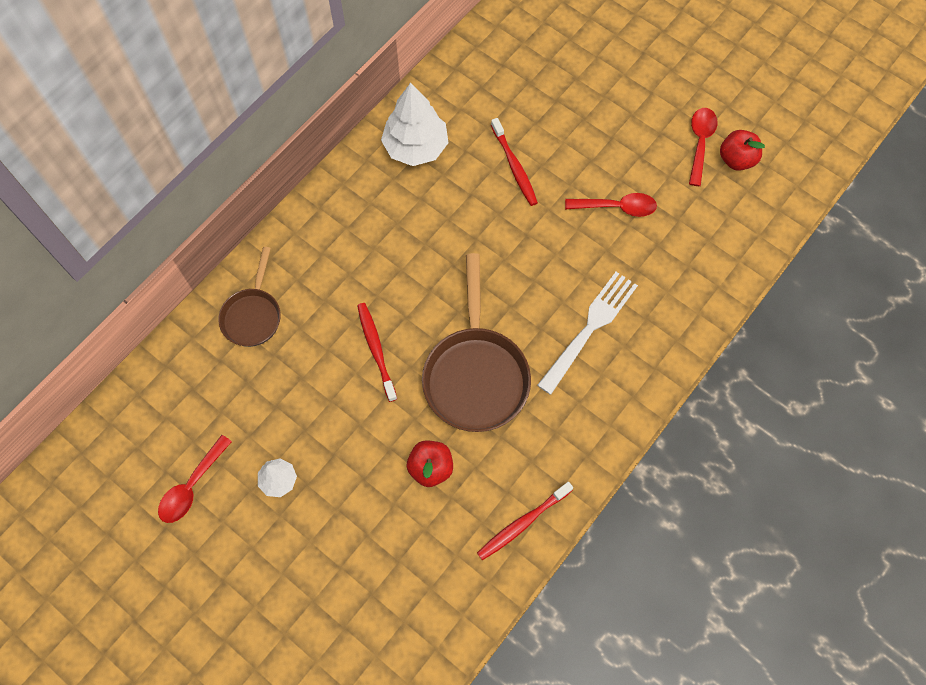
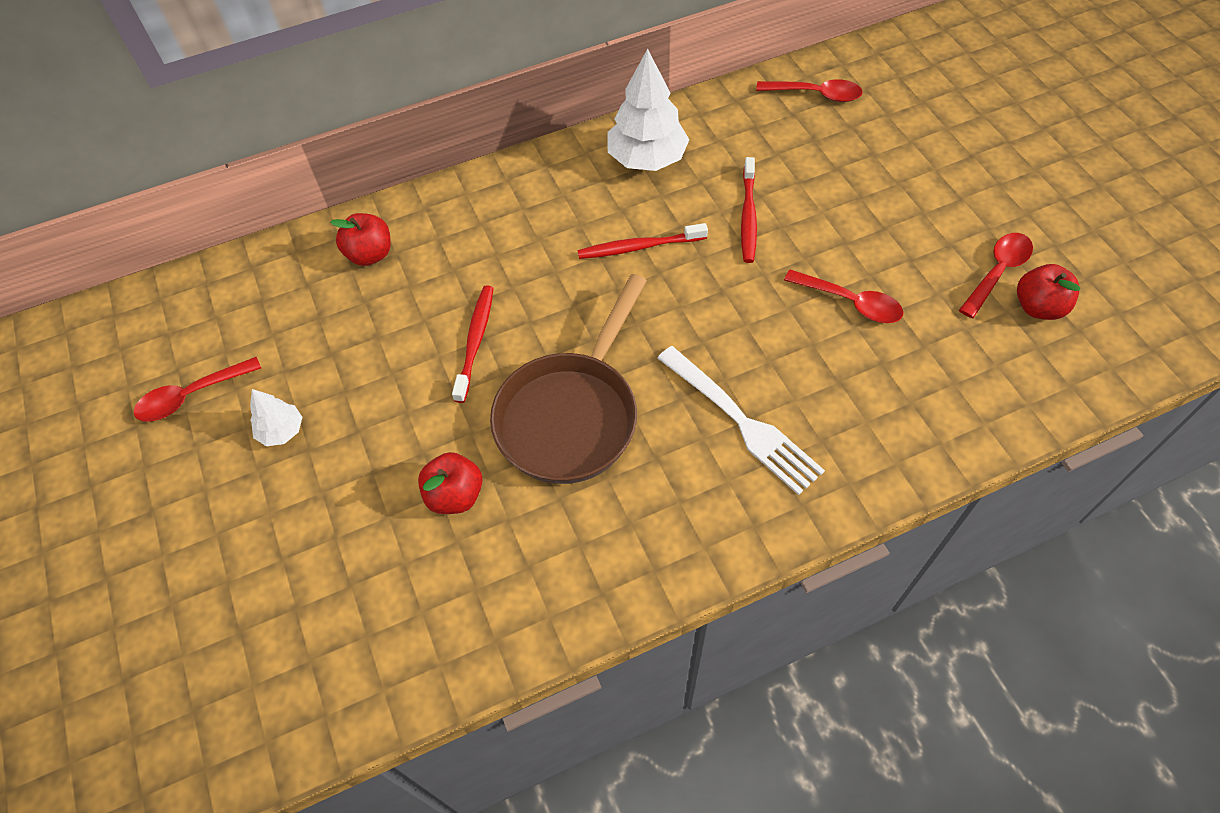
camera: 30 degrees right, 10 degrees down
brown pan [219,247,281,347] -> red apple [330,213,391,266]
red toothbrush [477,482,573,560] -> red toothbrush moved to [577,223,708,259]
white fork [537,272,638,395] -> white fork turned 75 degrees clockwise [657,346,825,495]
none -> red spoon [756,79,863,102]

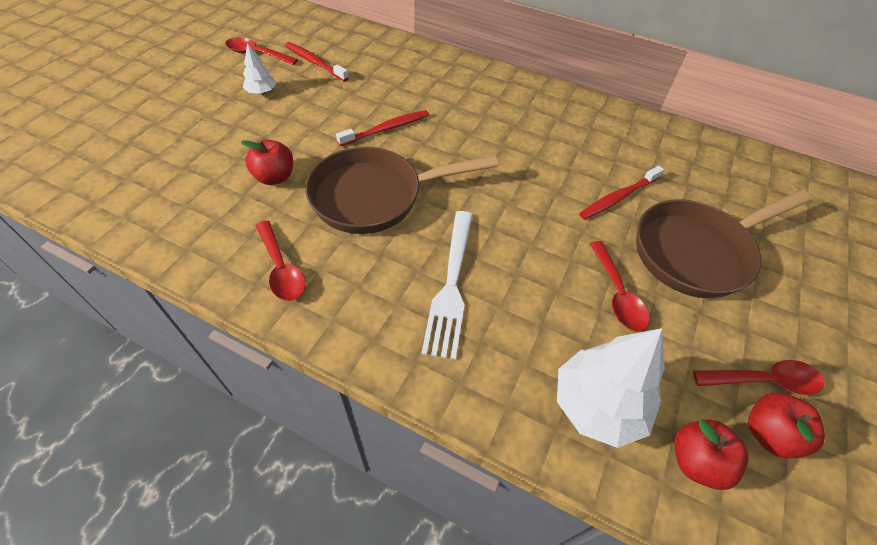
camera: 45 degrees right, 5 degrees down
red apple [330,213,391,266] -> red apple moved to [674,419,749,490]
red toothbrush [577,223,708,259] -> red toothbrush moved to [285,42,349,81]
white tree [607,49,689,171] -> white tree moved to [557,328,665,448]
red spoon [756,79,863,102] -> red spoon moved to [256,220,306,301]
none -> brown pan [636,190,812,298]

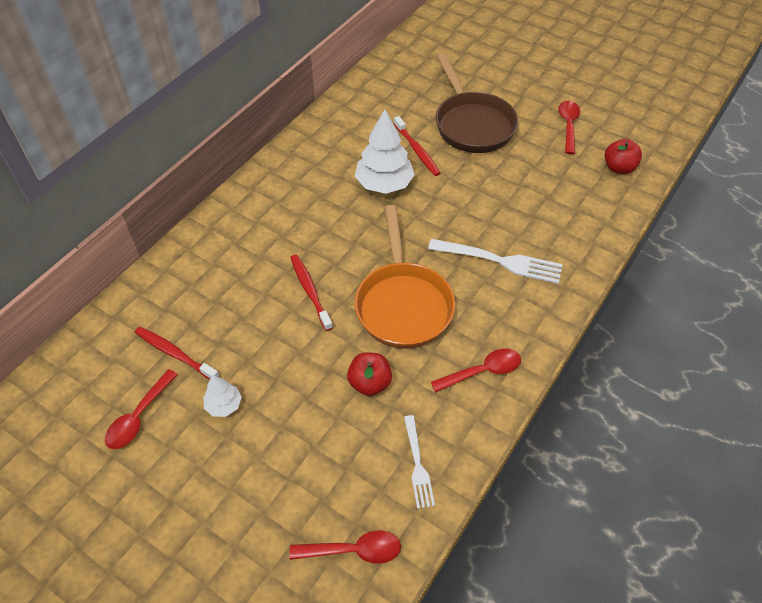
camera: 80 degrees left, 0 degrees up
red toothbrush [285,42,349,81] -> red toothbrush turned 75 degrees clockwise [135,327,220,379]
brown pan [305,147,498,234] -> orange pan [355,205,455,349]
white tree [557,328,665,448] -> white tree moved to [355,109,415,194]
red spoon [590,241,649,332] -> red spoon moved to [289,530,401,564]
red apple [748,393,825,459] -> none
none -> white fork [404,415,435,509]

